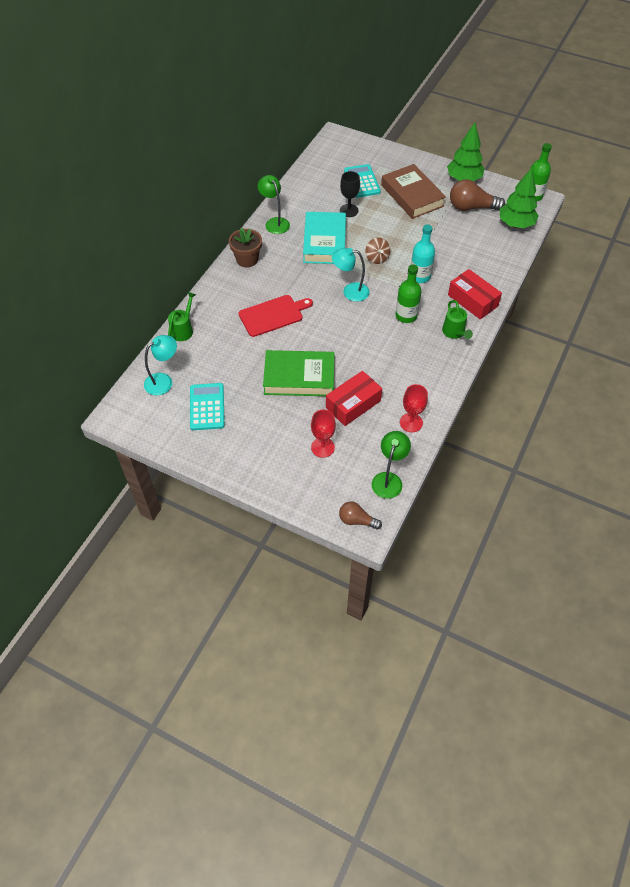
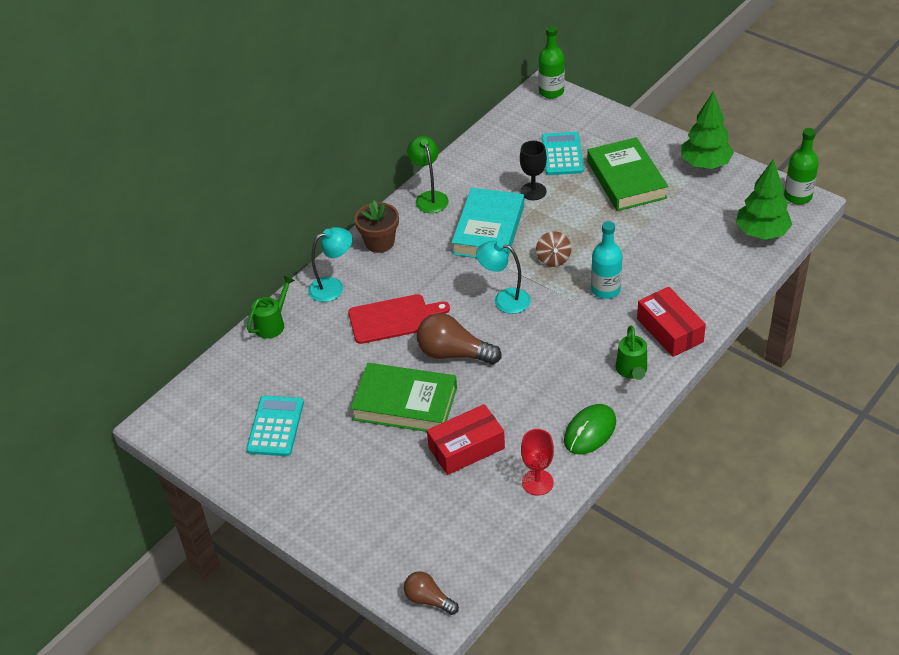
camera: 15 degrees right, 10 degrees down
turquoise lamp [144,335,177,395] -> turquoise lamp moved to [308,227,352,302]
red goblet [311,409,336,458] -> none
green lamp [372,431,411,499] -> none
brown book [381,164,446,219] -> green book [587,137,668,211]
green bottle [396,264,422,323] -> green bottle moved to [538,26,565,99]
brown light bulb [450,179,505,211] -> brown light bulb moved to [417,313,502,364]
none -> green mouse [564,404,616,454]

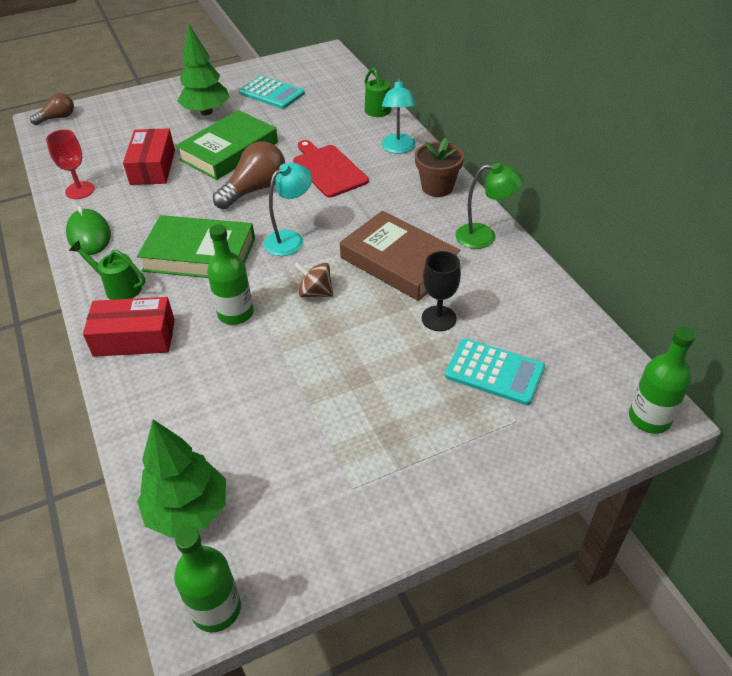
camera: 115 degrees right, 0 degrees up
red cutting board [348,294,450,344] -> red cutting board turned 135 degrees clockwise [293,140,369,197]
turquoise book [451,188,524,258] -> brown book [340,211,461,301]
green book [587,137,668,211] -> green book moved to [137,215,255,278]
turquoise bottle [591,221,622,299] -> green bottle [207,224,253,325]
green tree [681,91,734,169] -> green tree moved to [177,24,230,115]

